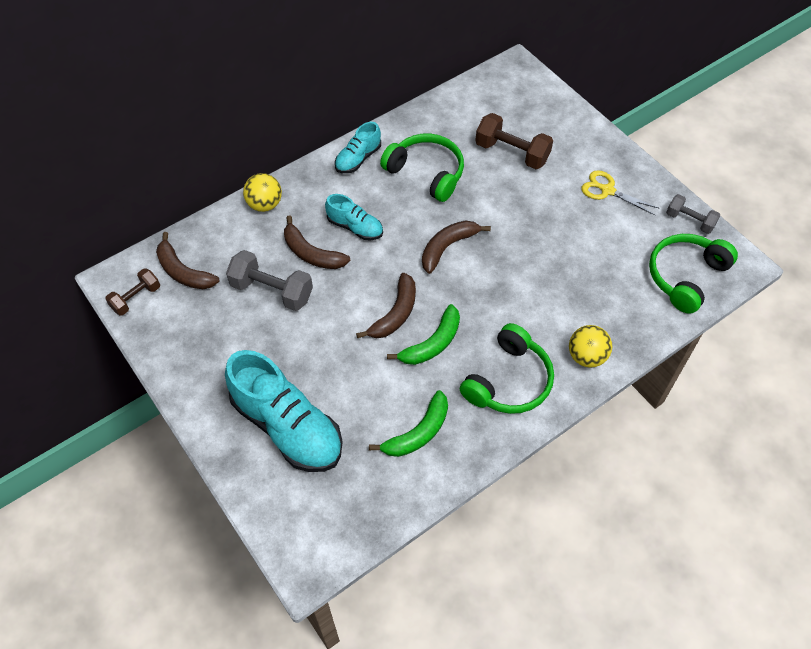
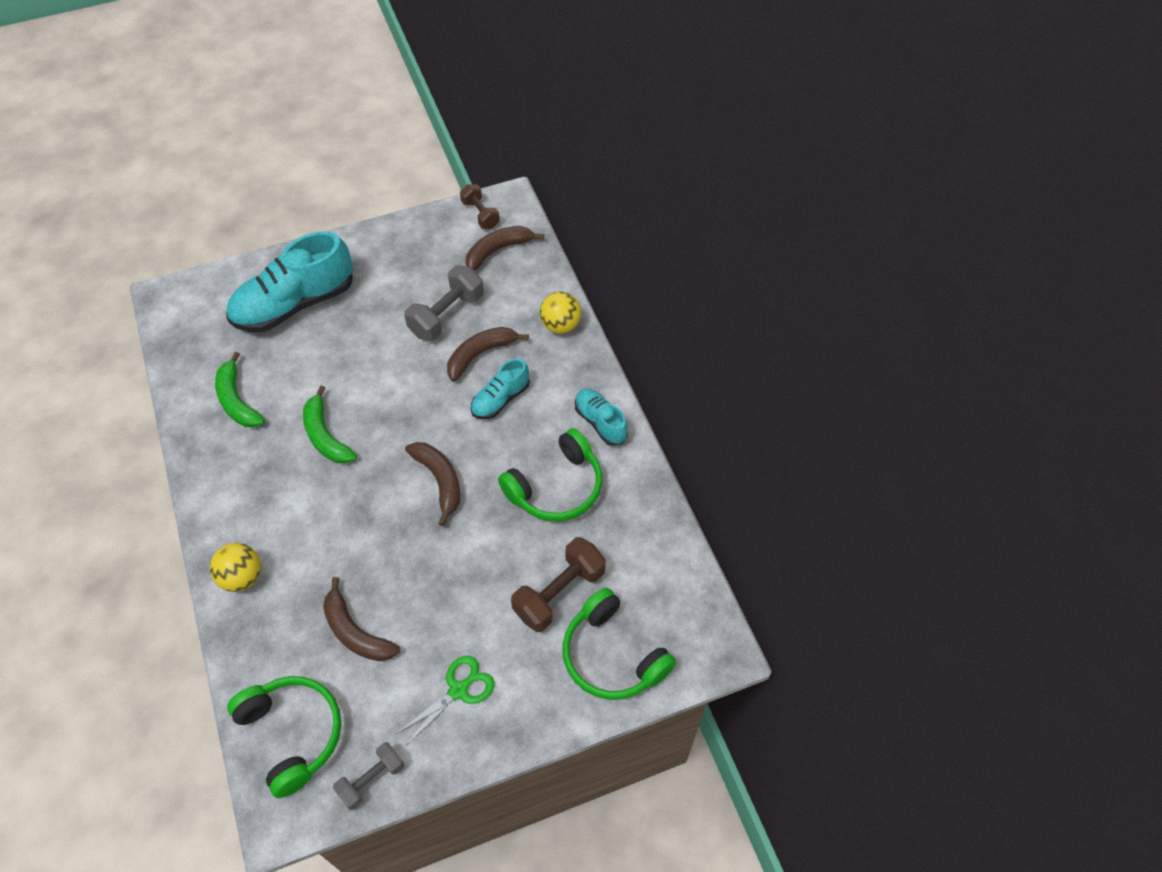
camera: 105 degrees right, 0 degrees up
brown banana [356,273,416,338] -> brown banana moved to [323,577,400,661]
green headphones [460,323,554,414] -> green headphones moved to [562,588,676,700]
yellow scissors [581,170,660,215] -> green scissors [395,656,495,745]

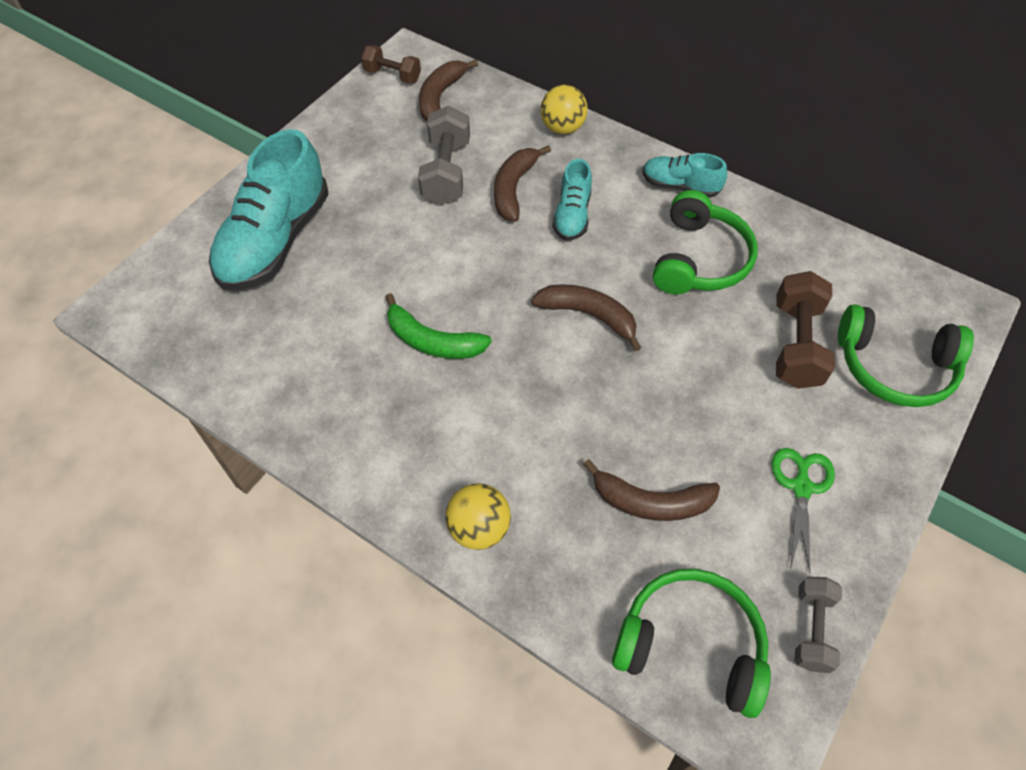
camera: 35 degrees left, 0 degrees up
green banana [215,352,265,428] -> none

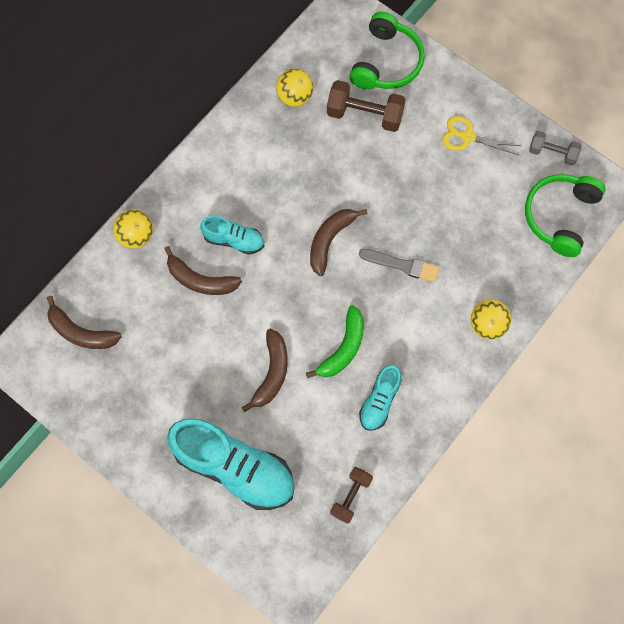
camera: 85 degrees left, 15 degrees up
brown dumbbell [361,45,421,84] -> brown dumbbell moved to [330,467,373,524]
grey dumbbell [418,106,470,205] -> none
brown banana [583,459,720,521] -> brown banana moved to [241,329,288,412]
turquoise shoe [643,153,727,198] -> turquoise shoe moved to [359,365,402,431]
green headphones [653,190,757,294] -> none
green scissors [771,448,835,572] -> yellow scissors [442,116,521,155]
none -> yellow ball [276,69,313,107]
none -> grey brush [359,249,439,282]

